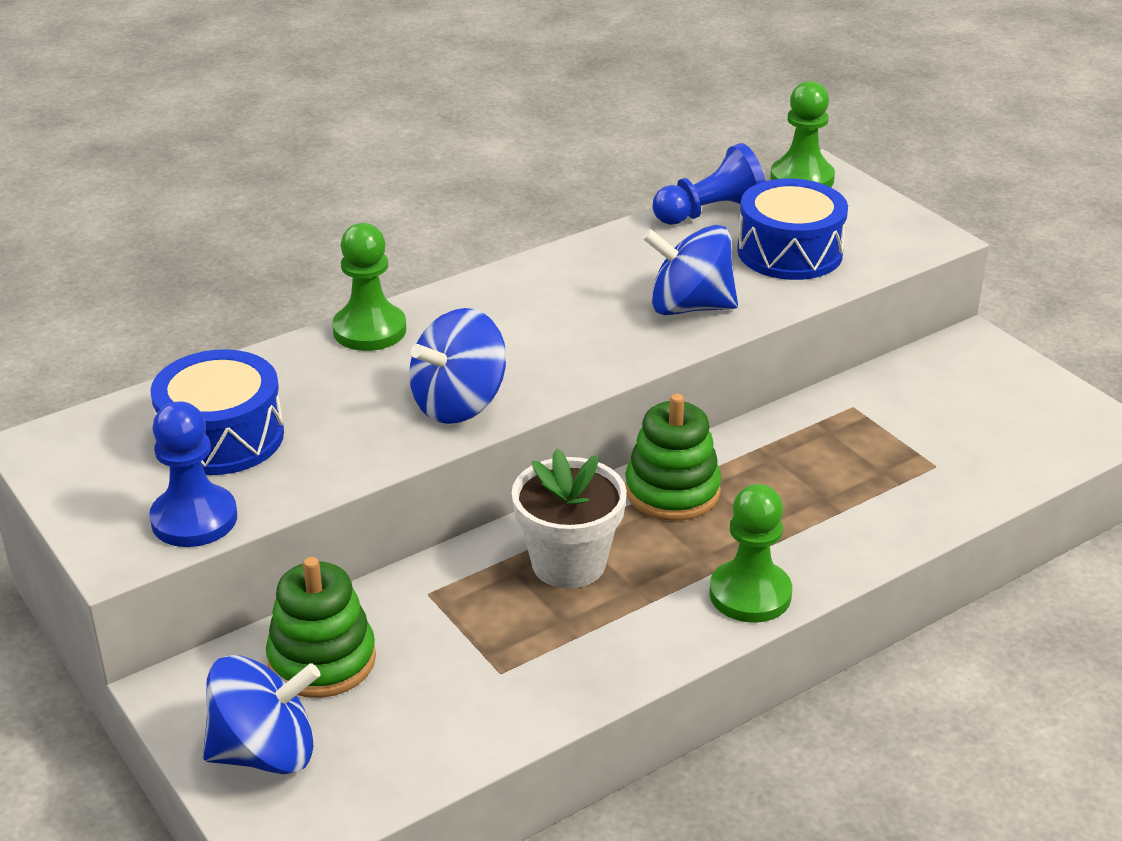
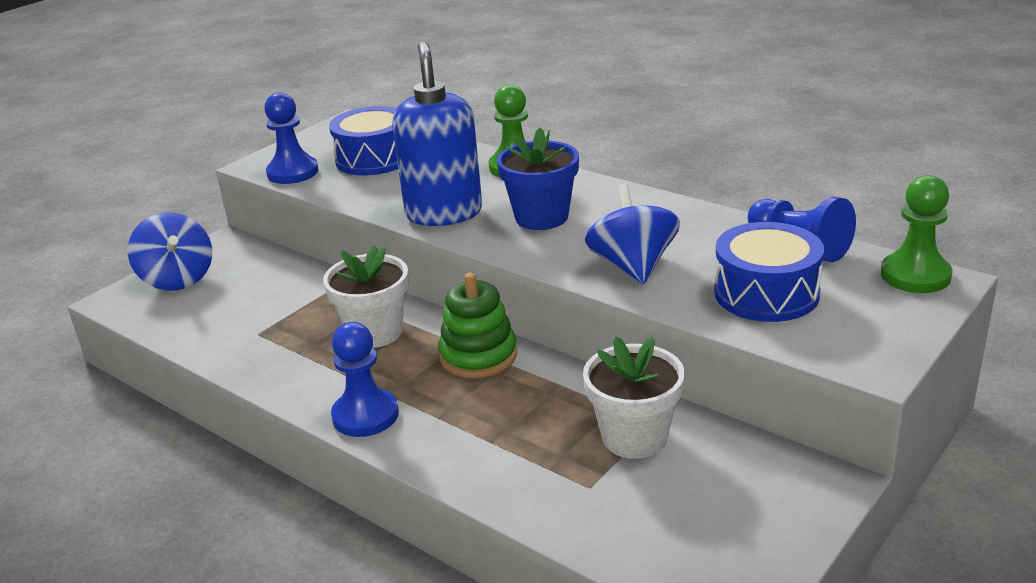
camera: 75 degrees right, 5 degrees down
green stacking toy [266,557,376,698] -> none
blue spinning top [409,308,506,424] -> blue soap dispenser [392,42,482,226]
green pawn [709,484,792,623] -> blue pawn [331,322,399,437]
none -> blue flower pot [497,128,579,230]
none -> white flower pot [583,336,685,459]

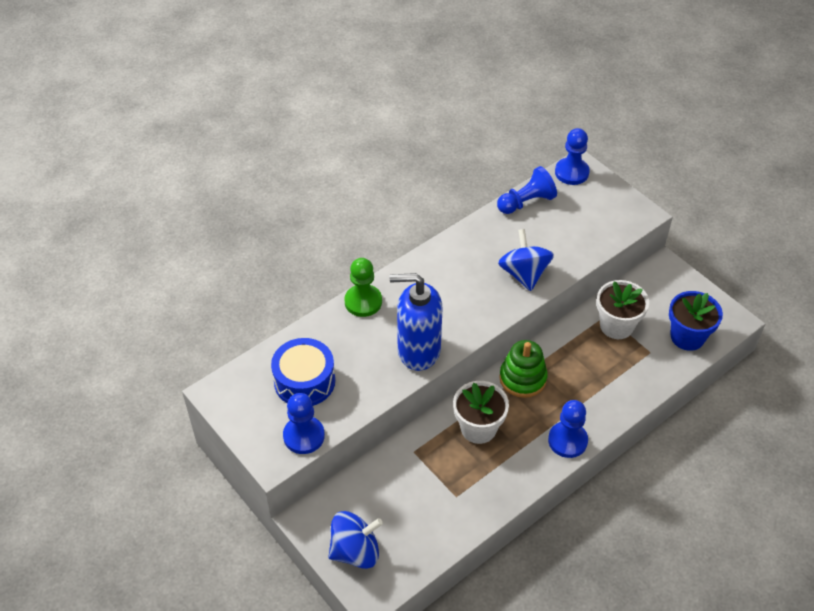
camera: 80 degrees left, 20 degrees up
blue flower pot [497,128,579,230] -> blue flower pot moved to [669,291,723,351]
blue spinning top [585,184,680,284] -> blue spinning top turned 75 degrees clockwise [498,229,554,291]
blue drum [714,222,824,322] -> none
green pawn [881,175,952,293] -> blue pawn [555,128,590,185]

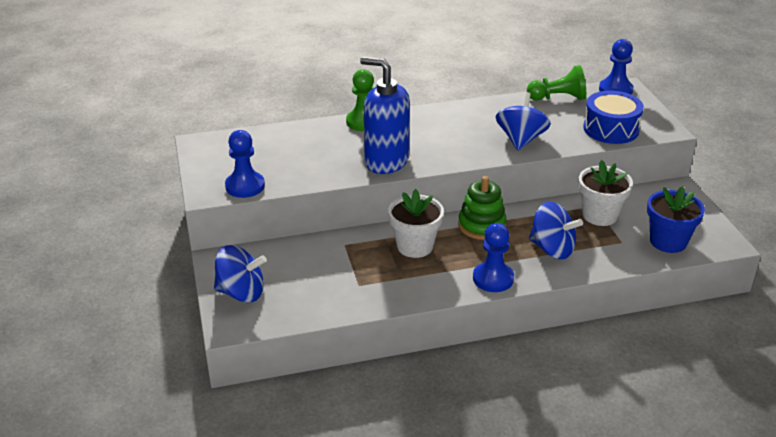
camera: 25 degrees right, 15 degrees down
blue drum [271,338,335,406] -> blue drum moved to [583,91,644,144]
blue pawn [497,166,557,214] -> green pawn [527,65,586,101]
none -> blue spinning top [529,202,583,259]

